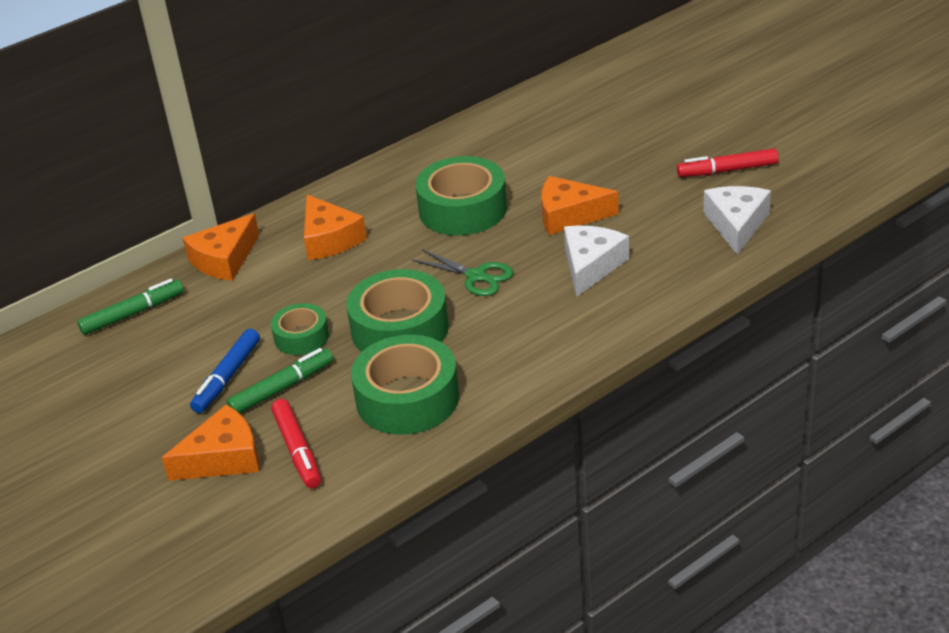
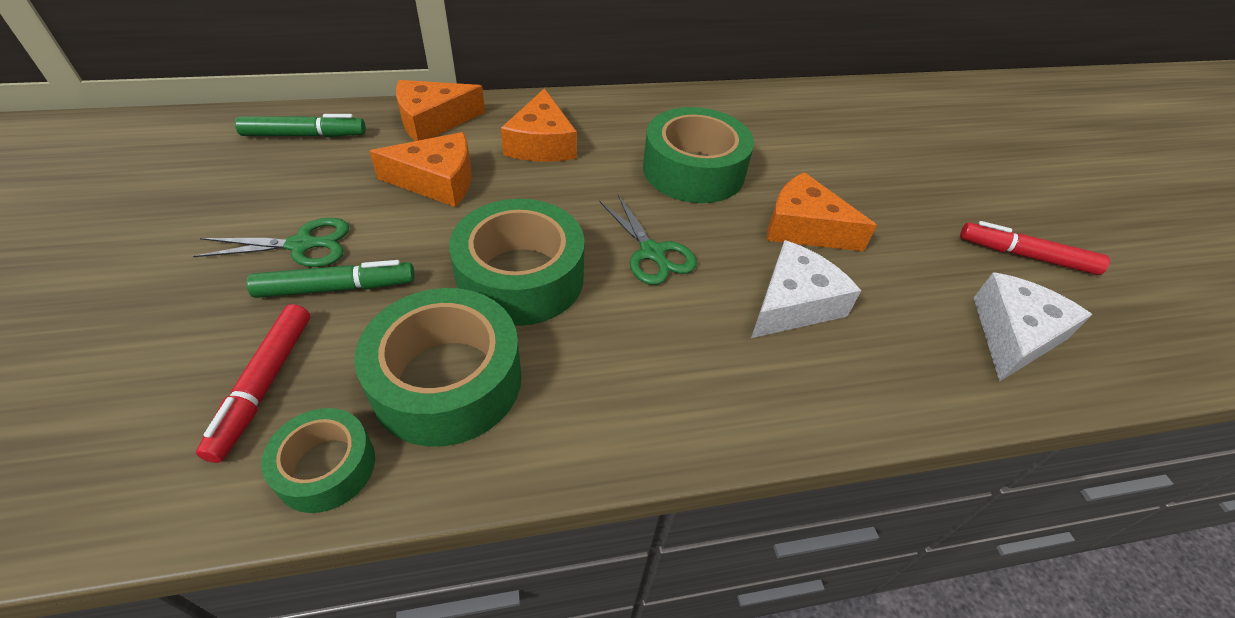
camera: 20 degrees right, 10 degrees up
orange cheese [162,404,259,481] -> orange cheese moved to [369,132,472,207]
blue marker [190,329,260,413] -> green scissors [193,218,349,267]
green tape [271,303,329,355] -> green tape moved to [261,408,375,513]

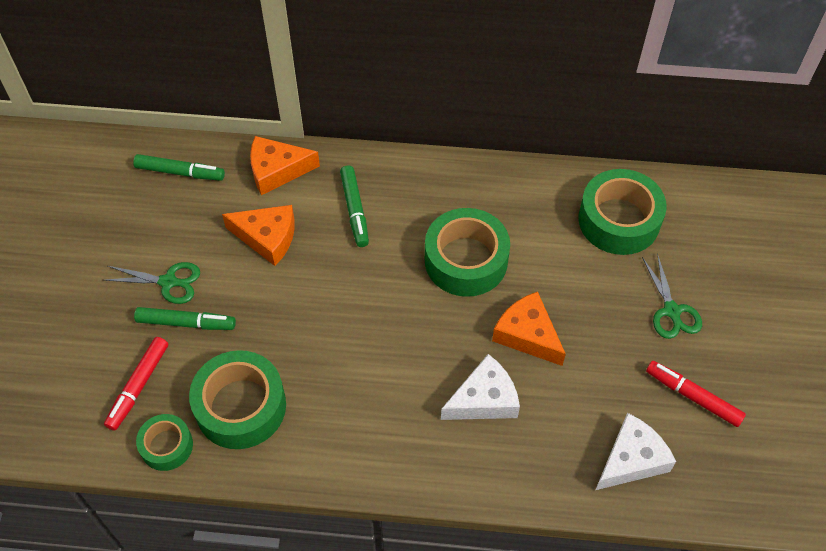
camera: 20 degrees right, 10 degrees up
green tape [449,199,585,326] -> green tape moved to [579,169,667,255]
orange cheese [501,88,577,162] -> green marker [340,165,369,247]
green scissors [599,195,697,285] -> green scissors moved to [642,253,702,339]

